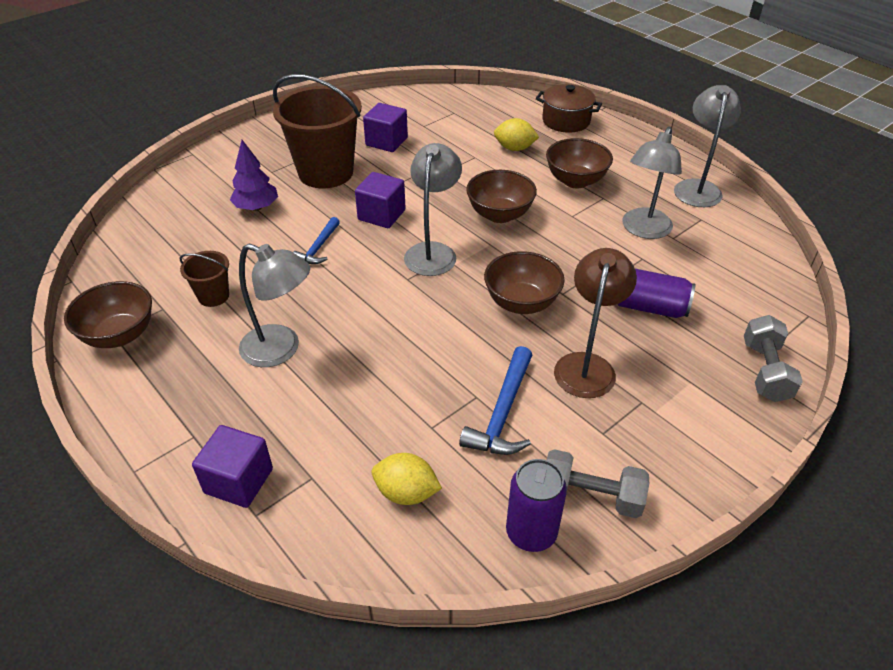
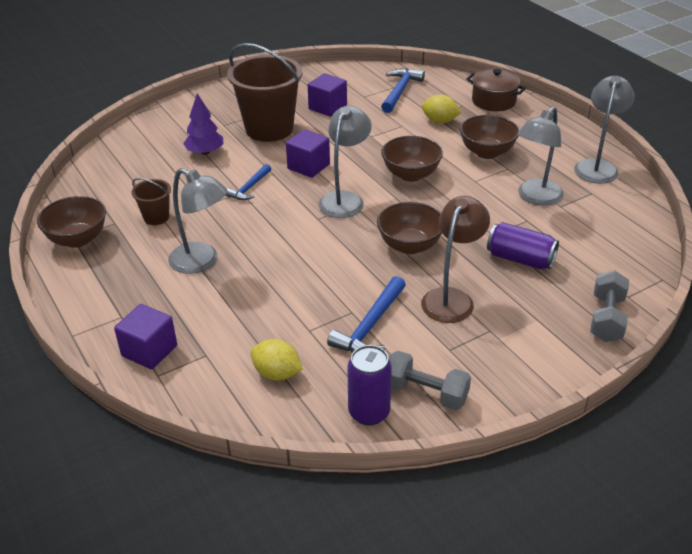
camera: 10 degrees right, 5 degrees down
none -> blue hammer [381,68,425,113]

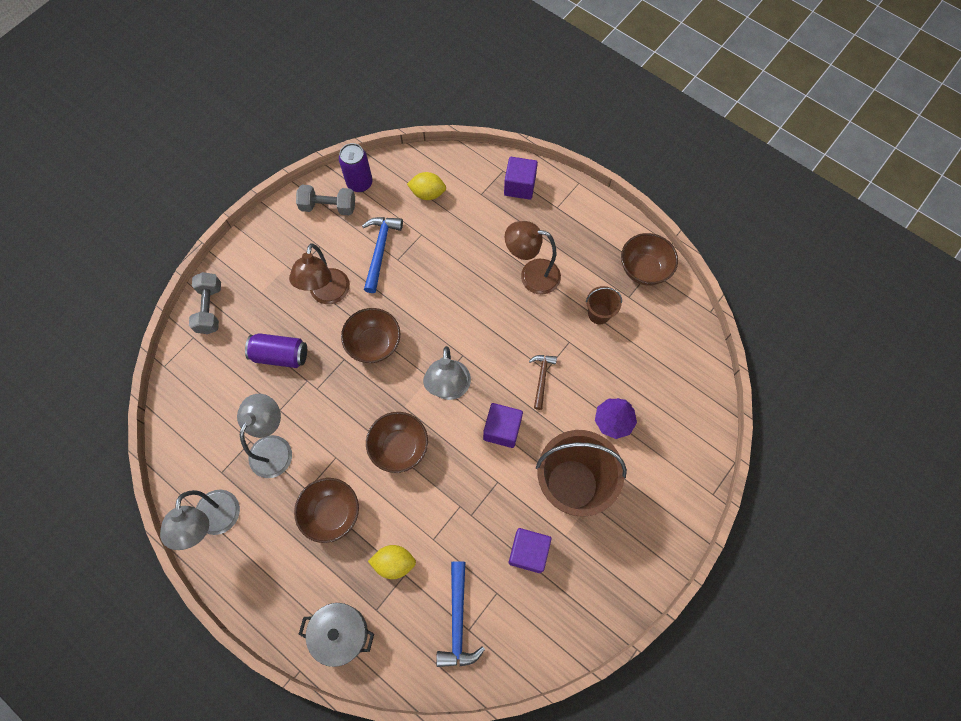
camera: 160 degrees right, 30 degrees up
grey lamp [168,168,228,274] -> brown lamp [505,221,561,295]
blue hammer [225,164,271,200] -> brown hammer [529,355,557,410]
brown pot [466,68,526,111] -> grey pot [298,603,374,667]

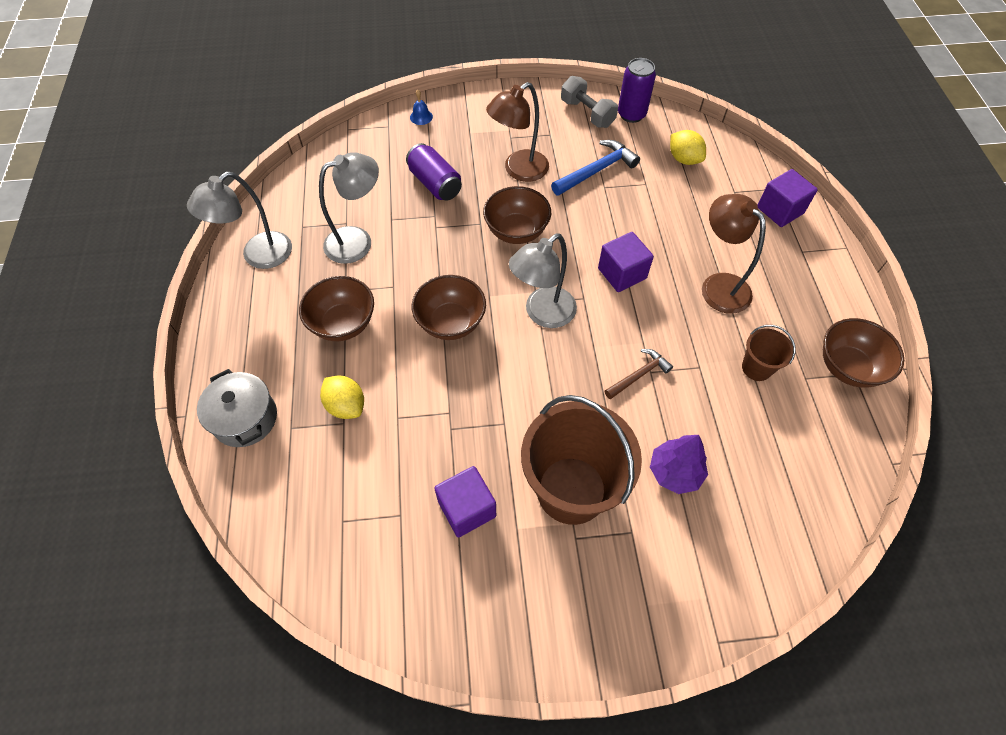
camera: 45 degrees right, 10 degrees down
grey dumbbell [189,272,221,334] -> blue bell [410,90,433,125]
blue hammer [436,561,485,667] -> none
purple cube [483,403,523,448] -> purple cube moved to [598,232,654,292]

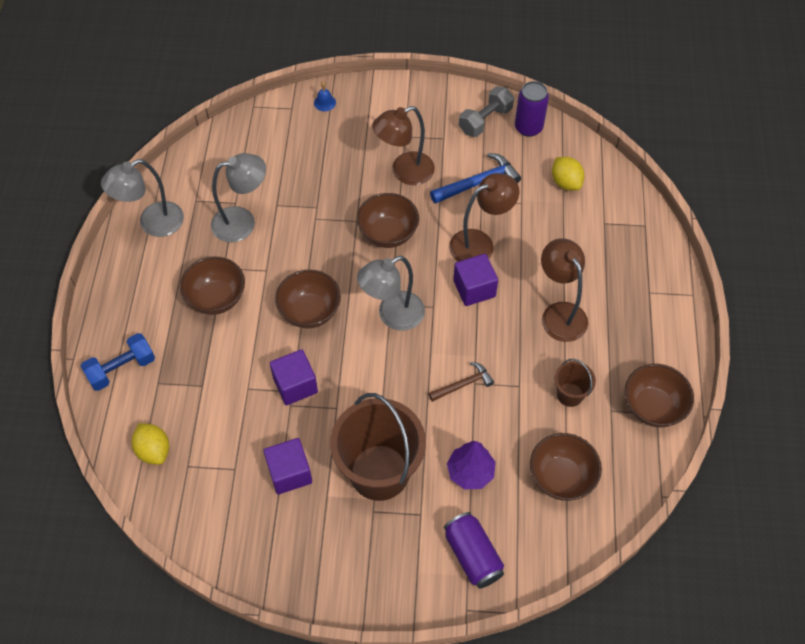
camera: 10 degrees right, 0 degrees up
grey pot [197,369,277,447] -> blue dumbbell [81,333,155,391]
yellow lemon [320,375,364,419] -> yellow lemon moved to [132,423,169,465]
purple can [406,143,462,201] -> purple can moved to [444,512,504,589]
grey dumbbell [561,76,618,128] -> grey dumbbell turned 75 degrees clockwise [459,86,514,137]
purple cube [758,169,818,227] -> purple cube moved to [270,349,318,405]
none -> brown lamp [449,173,519,261]
none -> brown bowl [530,433,602,501]

